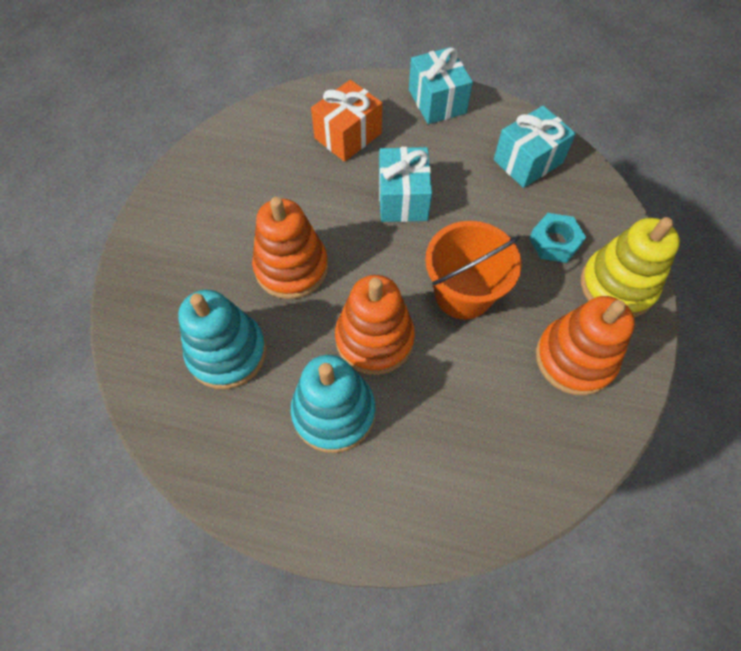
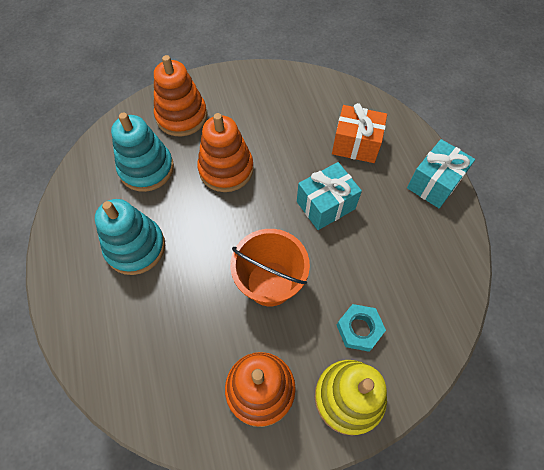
camera: 60 degrees right, 0 degrees up
orange stacking toy [335,275,415,375] -> orange stacking toy moved to [154,55,207,136]
turquoise gift [494,106,576,188] -> none

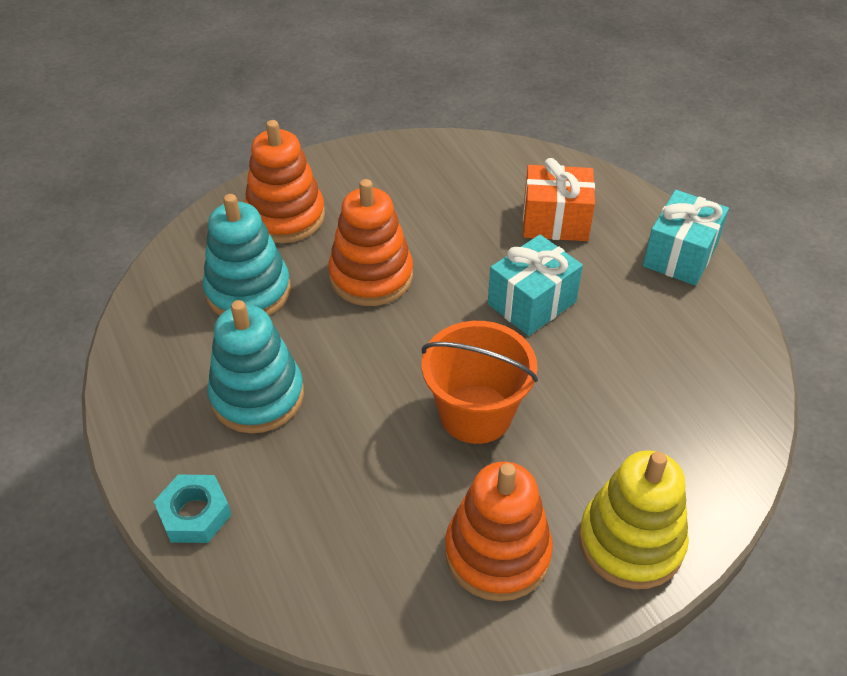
camera: 10 degrees left, 15 degrees down
turquoise nut [337,304,386,352] -> turquoise nut moved to [154,475,231,543]

